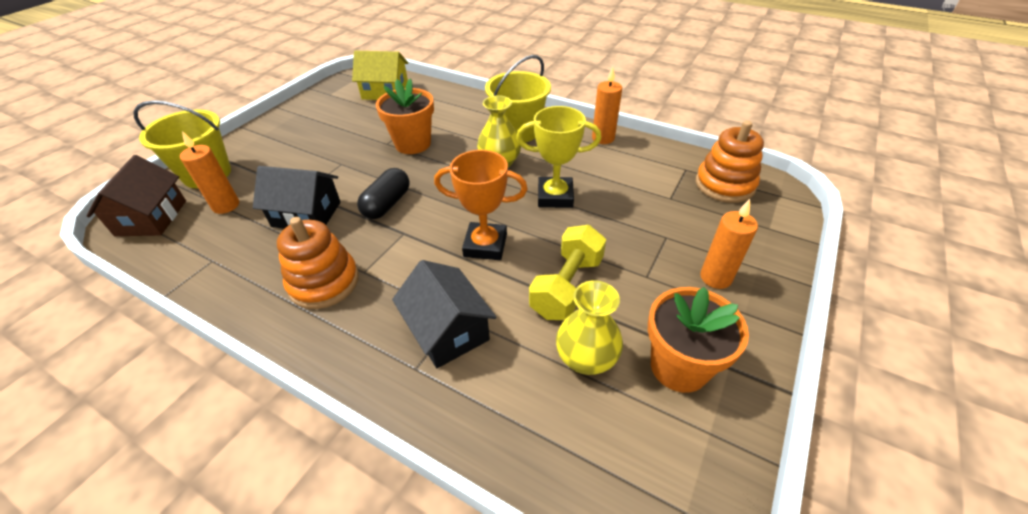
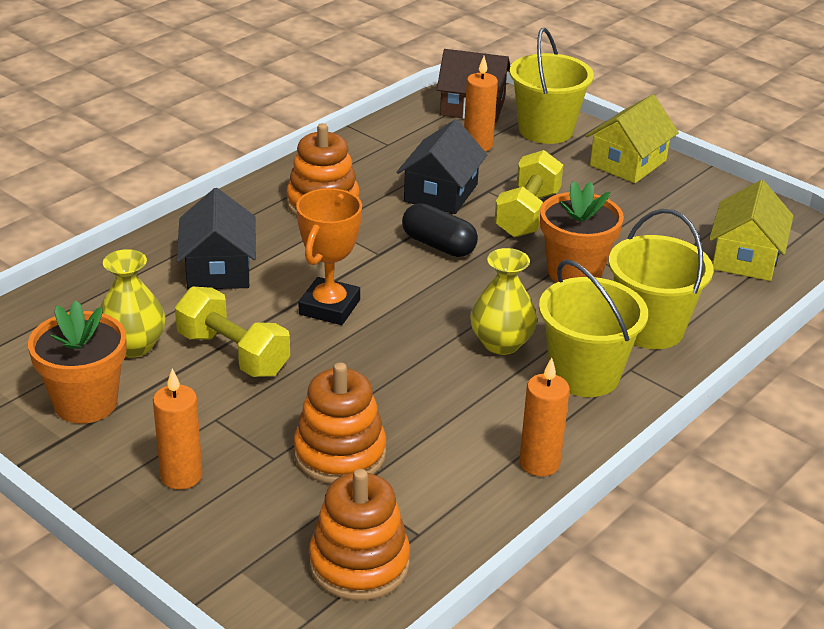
camera: 100 degrees right, 10 degrees down
black house [392,260,497,368] -> black house turned 75 degrees counterclockwise [177,188,256,290]
yellow trophy [516,106,601,208] -> none
none -> orange stacking toy [293,362,386,484]
none -> yellow dumbbell [494,150,563,238]
none -> yellow house [586,95,679,183]
none -> yellow bucket [608,209,713,349]

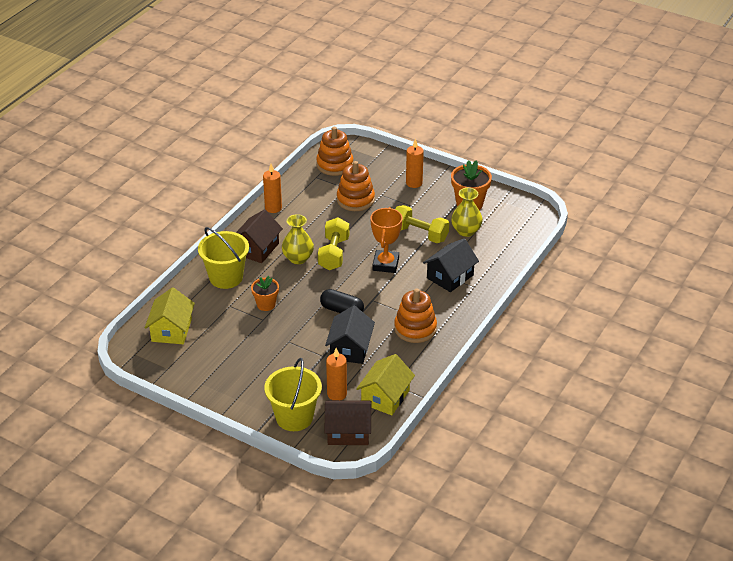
camera: 170 degrees right, 5 degrees up
black house [177,188,256,290] -> black house turned 60 degrees clockwise [423,238,479,292]
yellow dumbbell [494,150,563,238] -> yellow dumbbell moved to [318,217,349,270]
yellow bucket [539,259,648,397] -> brown house [236,209,283,263]
orange flower pot [540,181,624,283] -> orange flower pot [251,276,279,311], size x0.64
yellow house [586,95,679,183] -> yellow house moved to [356,354,415,415]

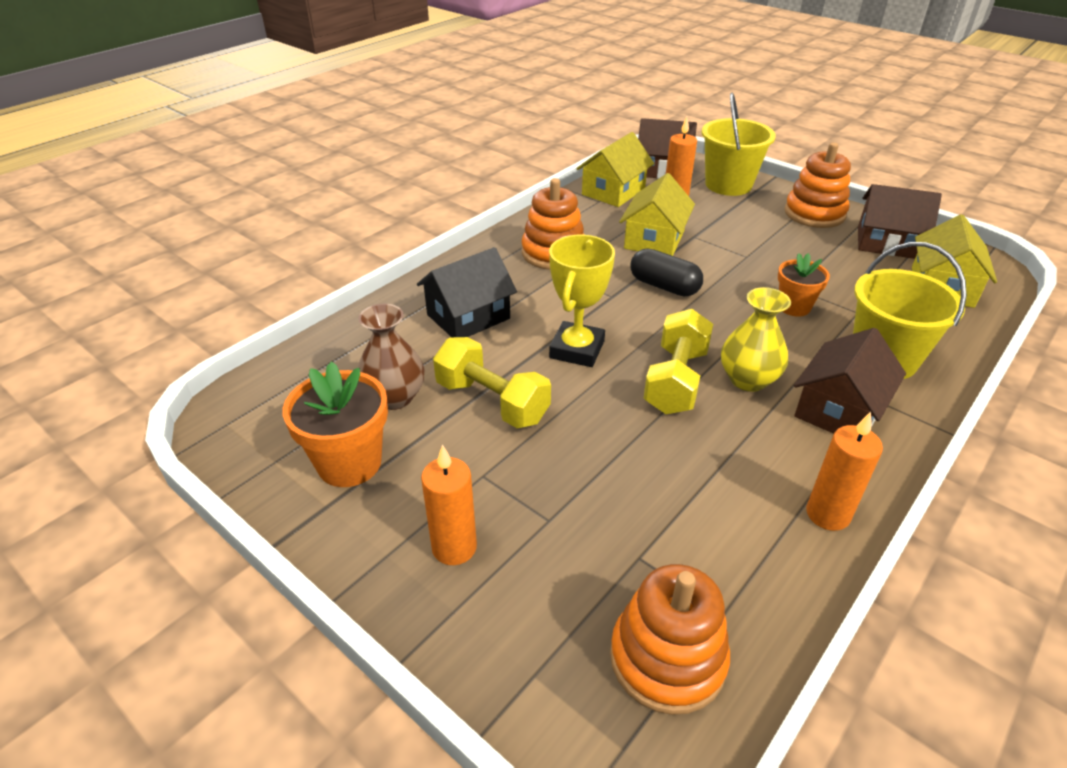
camera: 170 degrees left, 0 degrees up
black house [325,306,375,364] -> yellow house [619,173,695,256]
orange stacking toy [337,161,375,211] -> orange stacking toy moved to [785,143,851,228]
orange trophy [370,207,402,273] -> yellow trophy [549,235,615,367]
yellow vase [451,188,483,237] -> brown vase [358,304,424,410]
none -> brown house [858,184,942,259]

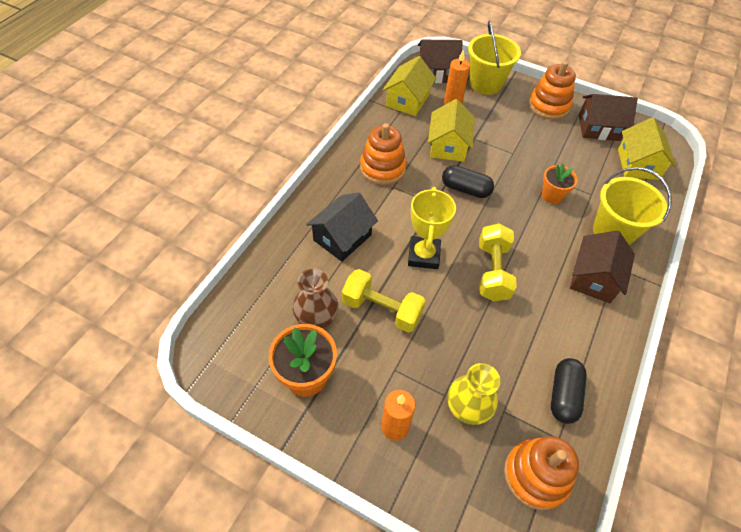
camera: 15 degrees left, 15 degrees up
yellow vase [721,287,791,392] -> yellow vase moved to [448,363,500,425]
orange candle [806,412,883,531] -> none
none -> black capsule [551,358,587,424]

